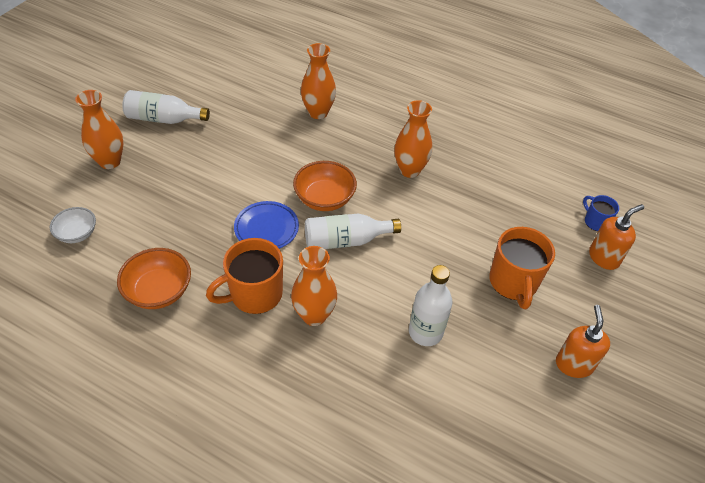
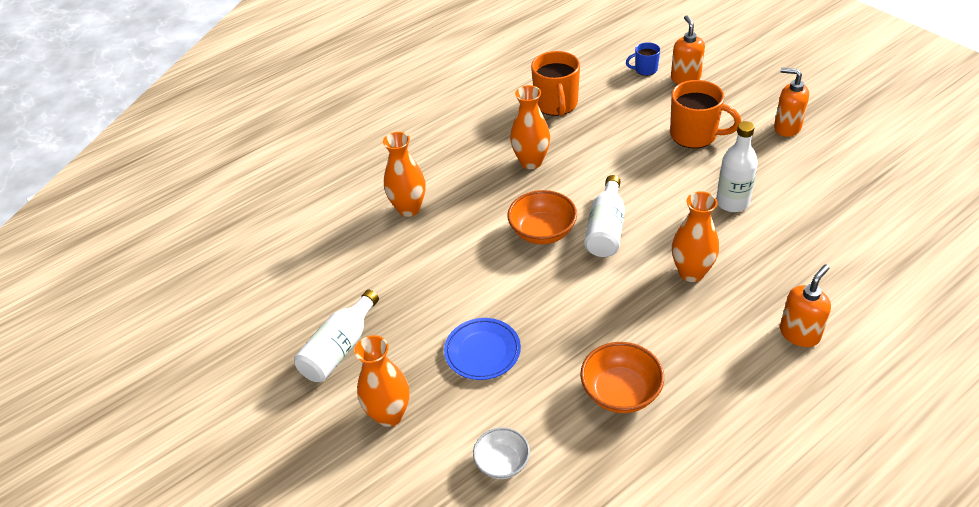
camera: 60 degrees left, 5 degrees down
orange mug [206,238,283,314] -> orange mug moved to [531,51,580,116]
blue plate [234,201,299,249] -> blue plate moved to [444,318,521,380]
none -> orange soap dispenser [780,264,831,347]

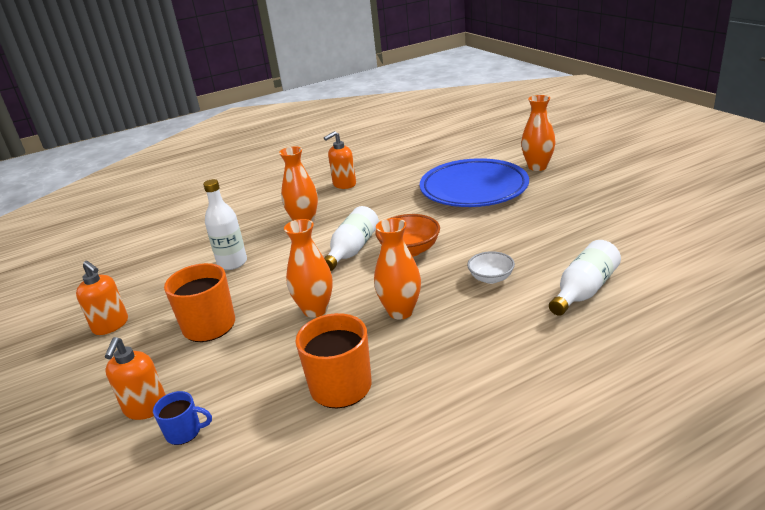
camera: 170 degrees left, 15 degrees down
white bottle [294,290,379,382] -> white bottle moved to [549,240,621,316]
orange vase [383,132,425,217] -> orange vase moved to [284,219,333,317]
blue plate [444,318,521,380] -> blue plate [420,158,529,207], size x1.97
white bowl [473,427,530,479] -> white bowl moved to [467,251,515,284]
orange bowl [580,342,664,413] -> none
orange soap dispenser [780,264,831,347] -> orange soap dispenser moved to [324,131,356,189]

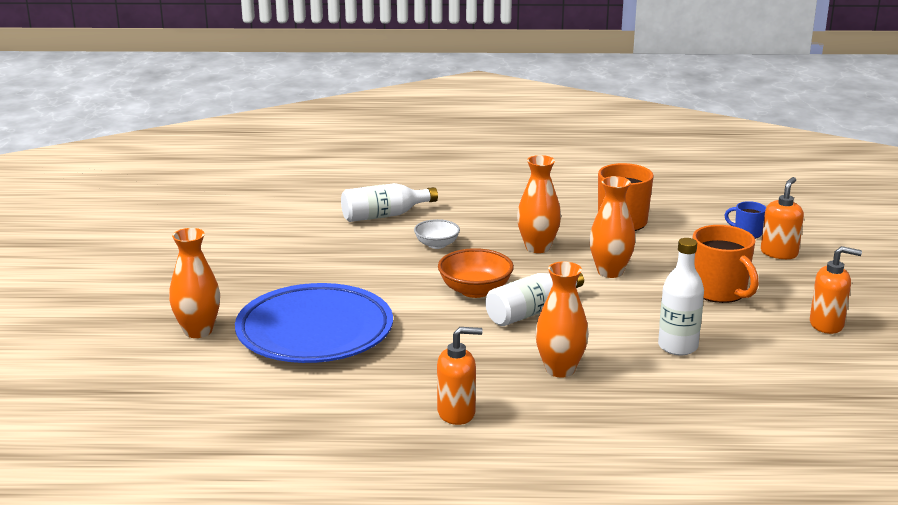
camera: 155 degrees left, 5 degrees down
orange soap dispenser [76,261,128,335] -> orange soap dispenser turned 120 degrees clockwise [810,246,862,334]

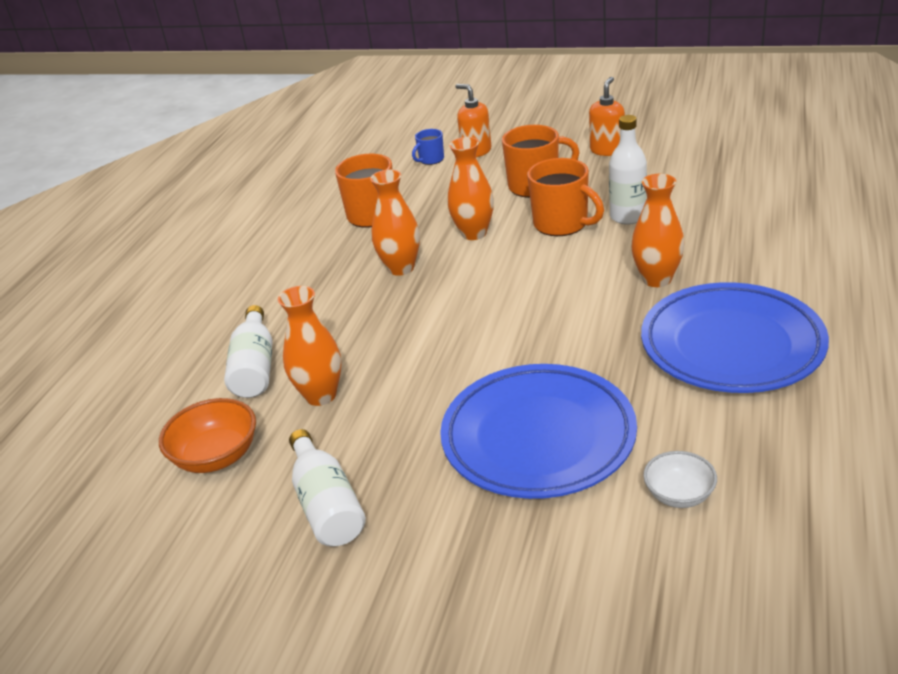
camera: 70 degrees left, 10 degrees up
orange vase [169,228,220,338] -> orange vase moved to [278,286,341,406]
white bowl [414,219,460,249] -> white bowl moved to [643,451,717,508]
orange soap dispenser [437,327,483,425] -> blue plate [641,282,829,393]
orange bowl [438,248,514,298] -> orange bowl moved to [159,398,256,473]
white bottle [485,273,584,326] -> white bottle moved to [289,429,366,547]
none -> orange mug [527,158,604,236]

